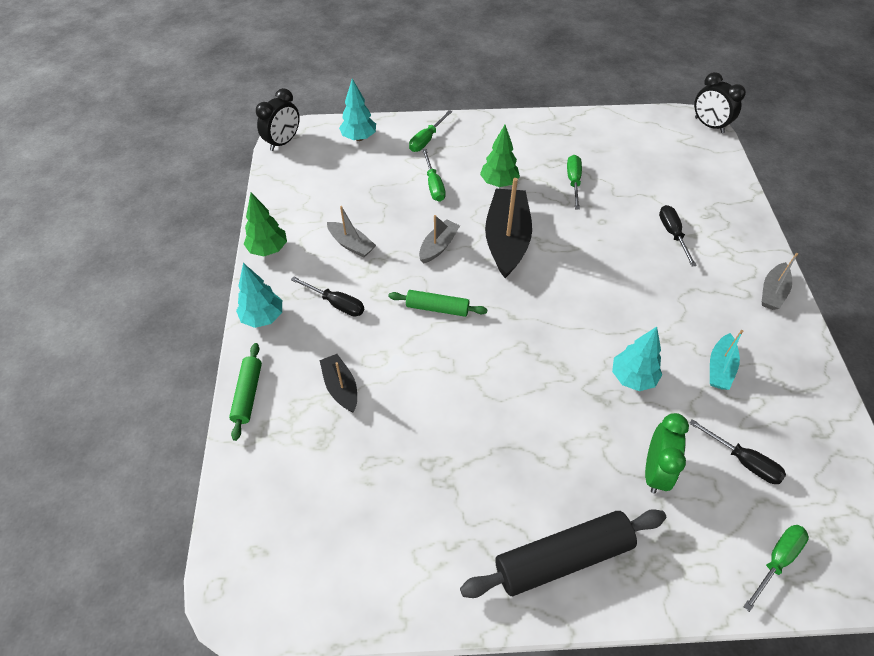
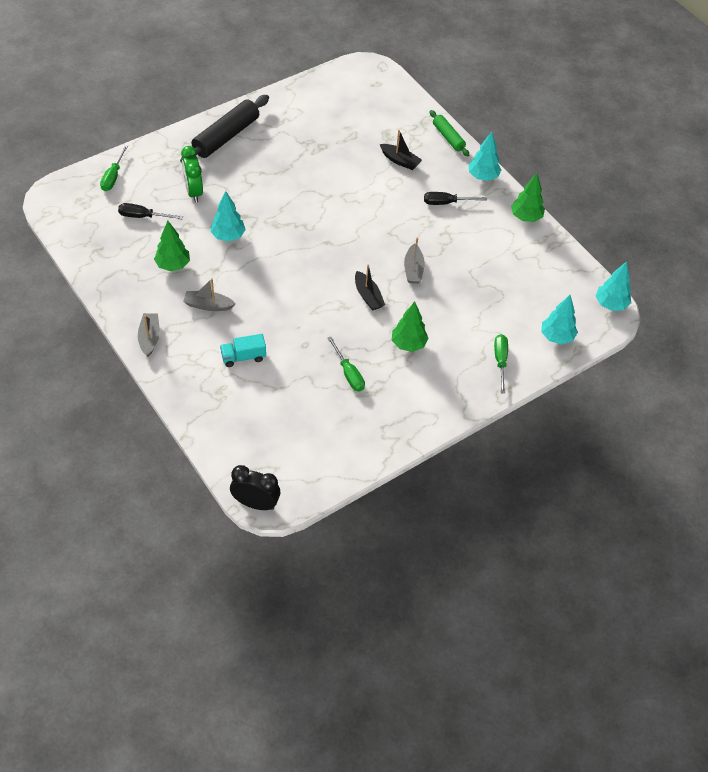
camera: 145 degrees right, 0 degrees up
black clock [256,88,300,151] -> turquoise tree [596,261,631,311]
grey boat [327,206,376,258] -> grey boat moved to [183,278,236,311]
green rolling pin [388,290,488,317] -> none
green screwdriver [422,149,446,202] -> none
black boat [485,178,532,278] -> black boat [355,264,385,311], size x0.53
black screwdriver [659,205,697,267] -> turquoise truck [220,334,266,367]
turquoise boat [710,330,743,390] -> green tree [154,221,190,271]

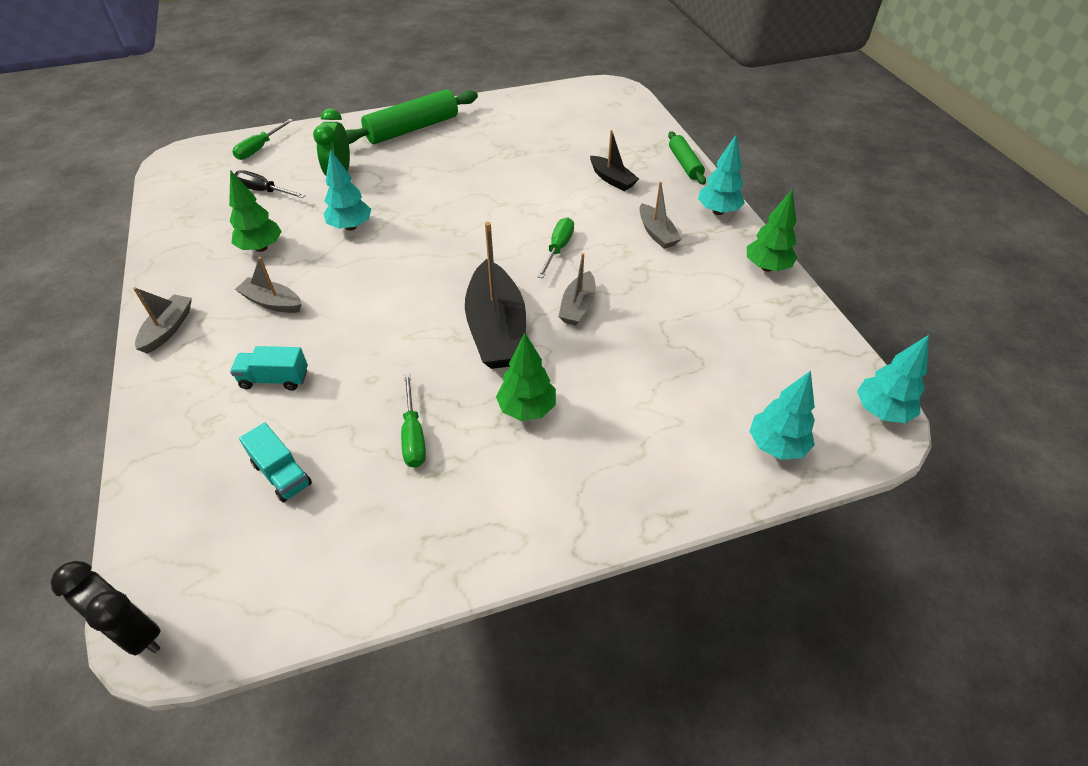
camera: 20 degrees right, 5 degrees down
black rolling pin [180,95,269,163] -> green rolling pin [345,89,478,144]
black boat [355,264,385,311] -> black boat [465,222,526,369], size x1.88
black screwdriver [424,192,487,205] -> grey boat [640,182,682,249]
green screwdriver [494,334,508,394] -> green screwdriver moved to [537,217,574,278]
none -> turquoise truck [239,423,312,502]

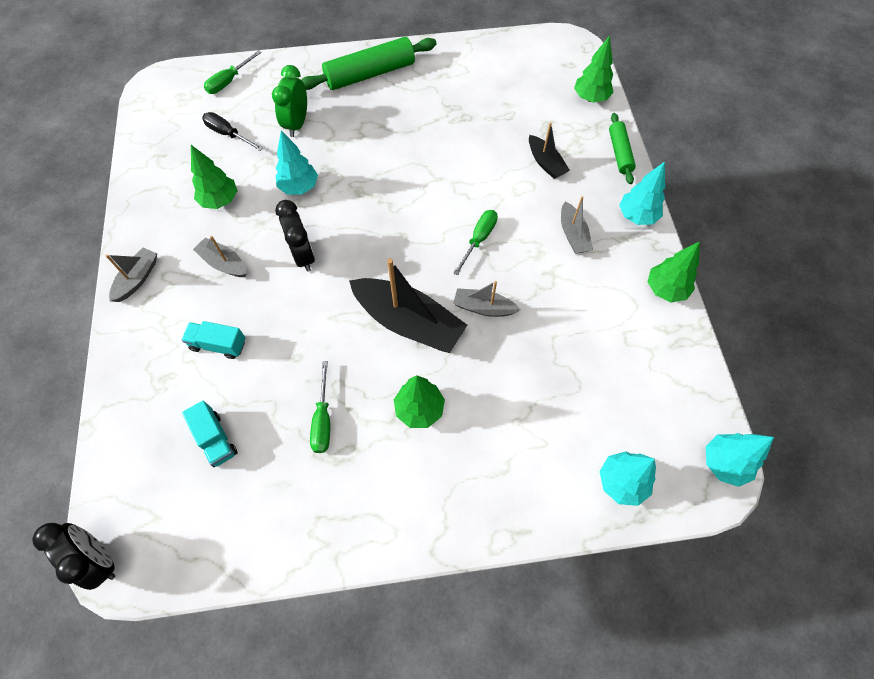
camera: 10 degrees right, 15 degrees up
black boat [465,222,526,369] -> black boat turned 60 degrees counterclockwise [349,259,467,353]
grey boat [558,253,596,325] -> grey boat turned 75 degrees clockwise [453,281,520,317]
none -> black clock [275,200,315,272]
none -> green tree [574,35,614,102]

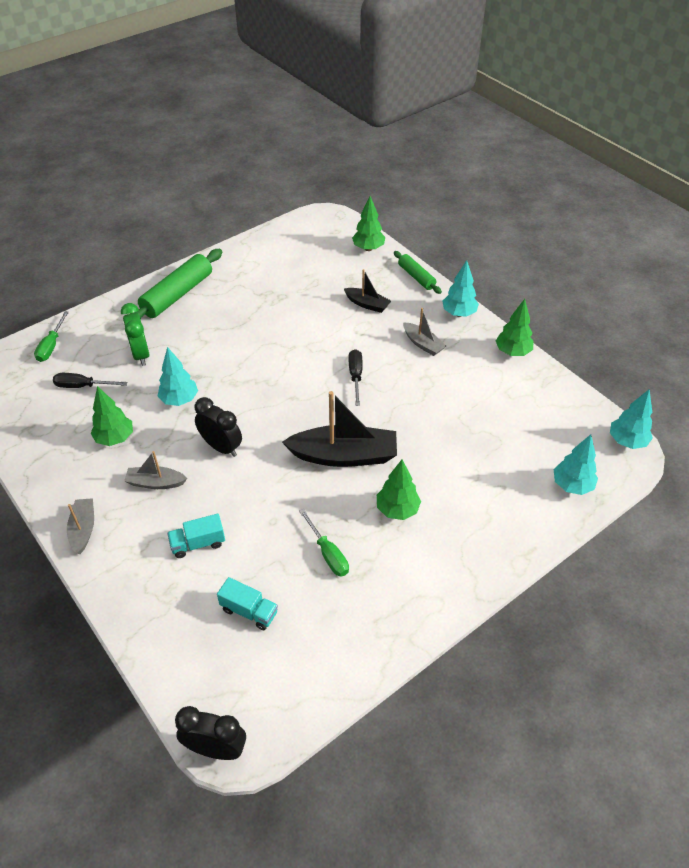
camera: 30 degrees left, 15 degrees down
green screwdriver [453,210,498,276] -> black screwdriver [349,349,363,406]
grey boat [453,281,520,317] -> none

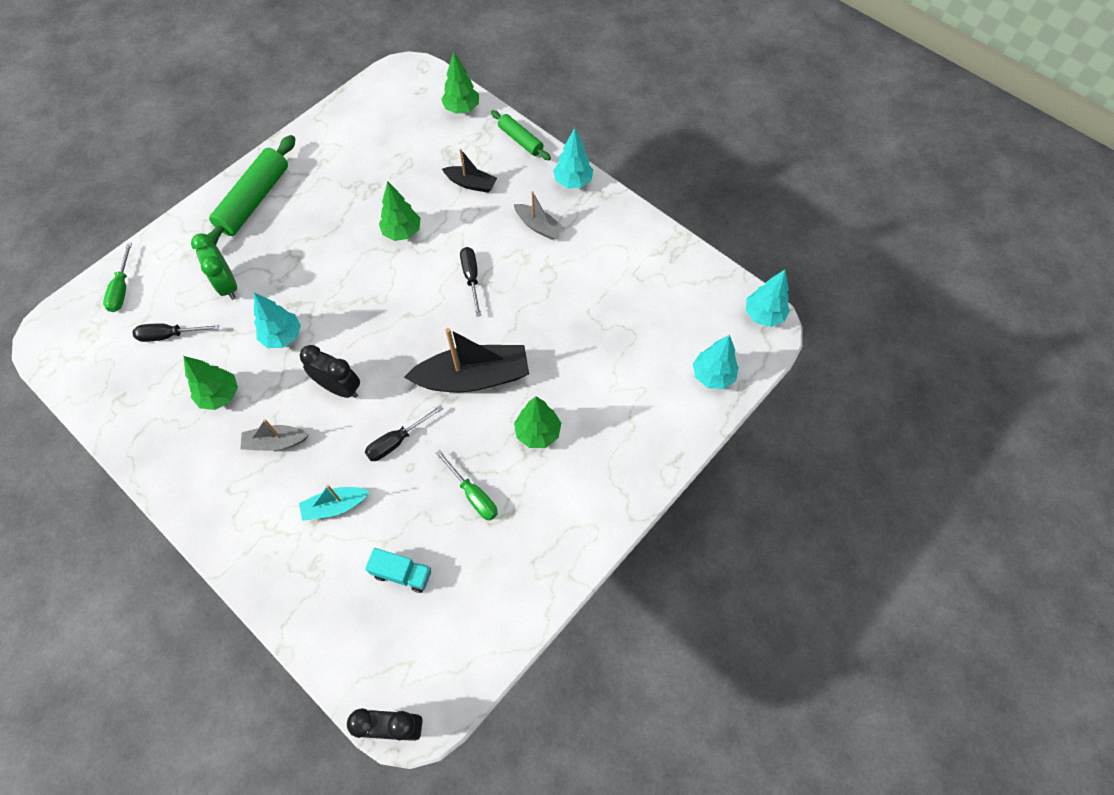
camera: 10 degrees left, 15 degrees up
grey boat [67,498,94,554] -> none
turquoise truck [167,514,225,558] -> turquoise boat [299,485,370,521]
green tree [496,299,533,356] -> green tree moved to [379,181,421,241]
none -> black screwdriver [365,405,443,461]

